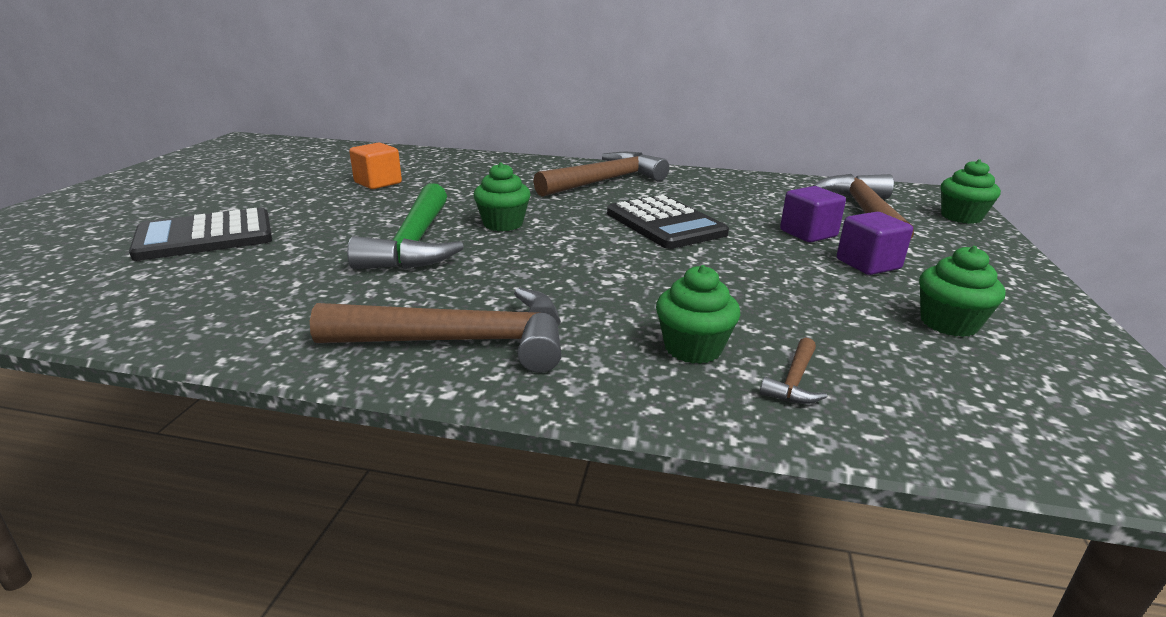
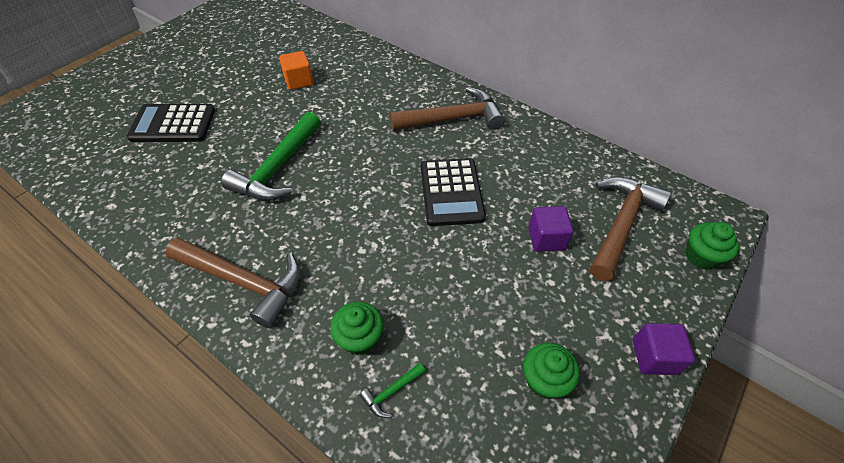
camera: 25 degrees right, 25 degrees up
green cupcake [473,162,531,231] -> none
brown hammer [760,338,827,404] -> green hammer [360,363,426,418]
purple cube [837,212,913,275] -> purple cube moved to [633,323,695,375]

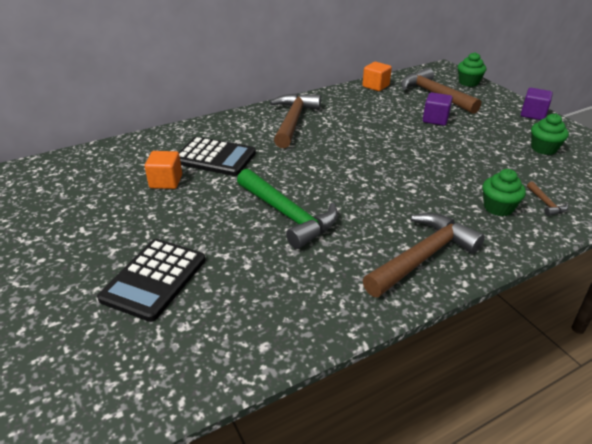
camera: 65 degrees left, 15 degrees down
green hammer [360,363,426,418] -> brown hammer [527,182,568,216]
black calculator [421,158,486,226] -> black calculator moved to [179,137,256,176]
none -> orange cube [362,62,392,91]

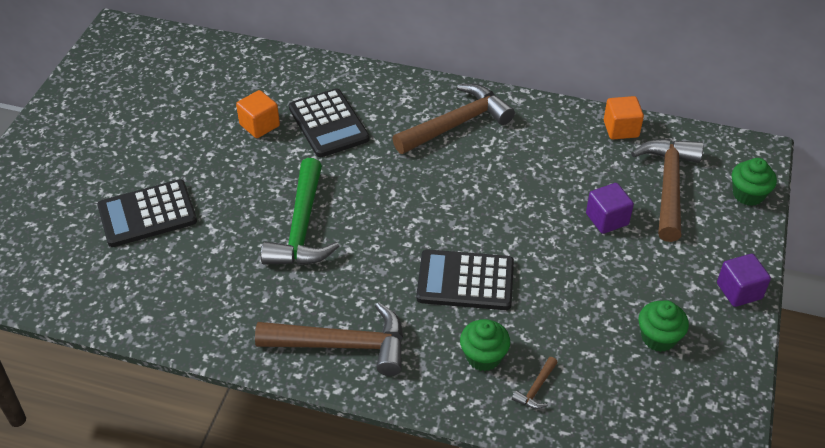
camera: 45 degrees right, 10 degrees up
none -> black calculator [416,249,514,310]

